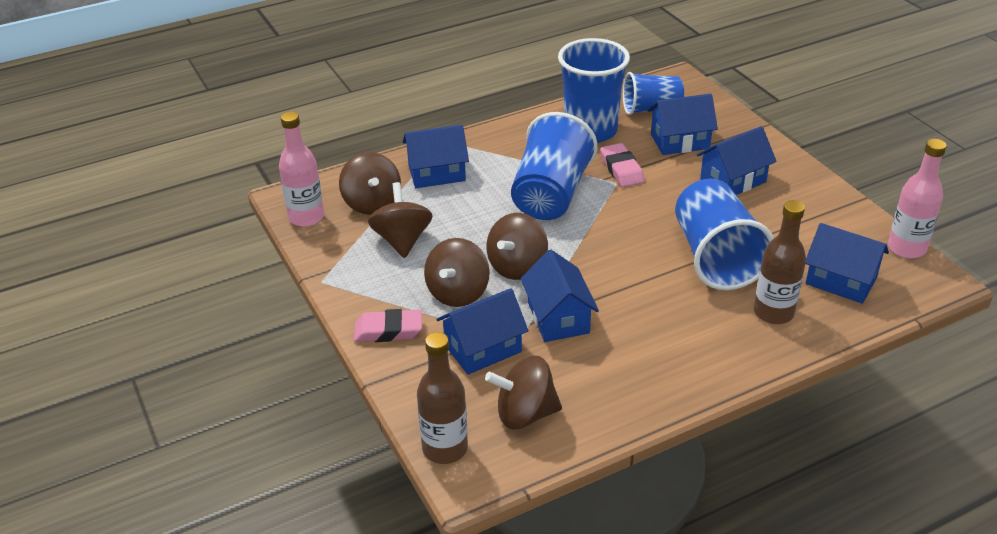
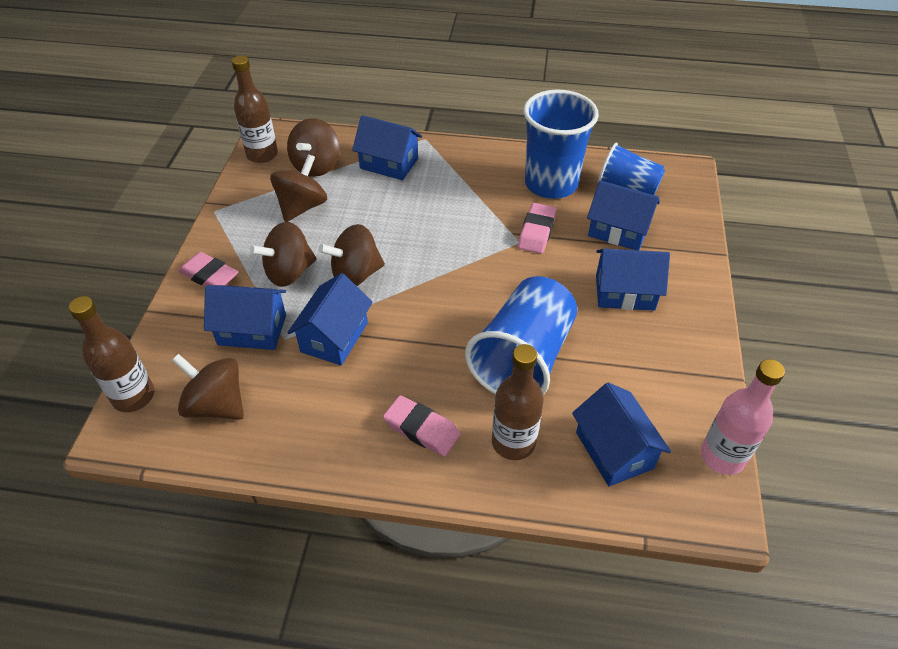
camera: 35 degrees right, 10 degrees up
pink bottle [279,111,324,227] -> brown bottle [232,55,278,163]
blue cup [511,112,597,220] -> none
none -> pink eraser [383,395,461,457]

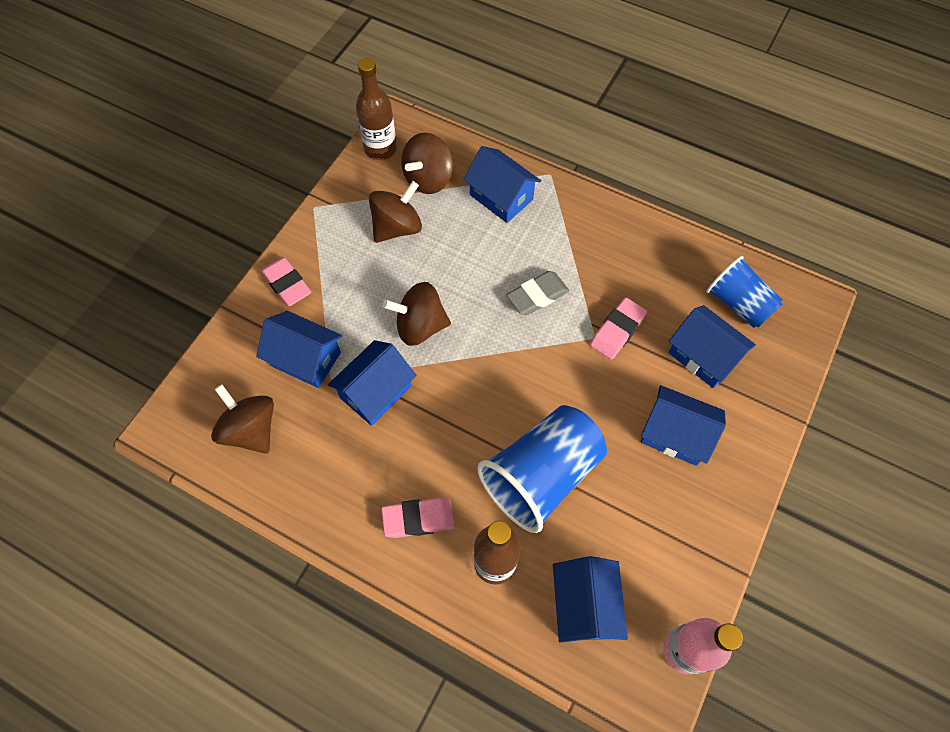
camera: 20 degrees right, 15 degrees up
brown bottle [69,296,154,412] -> none
brown spinning top [249,222,317,287] -> none
pink eraser [383,395,461,457] -> pink eraser turned 60 degrees counterclockwise [381,498,455,538]
blue cup [523,90,599,199] -> none
none -> grey eraser [506,271,569,315]

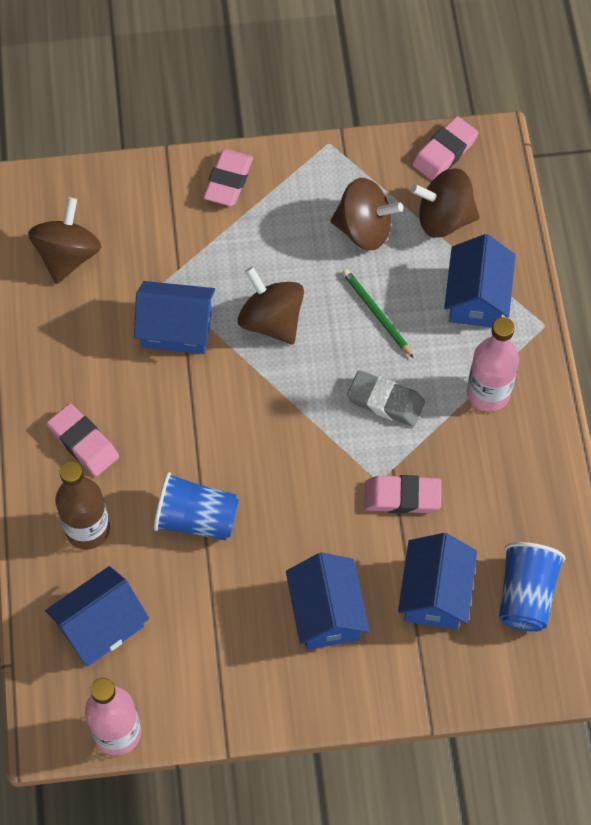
camera: 55 degrees right, 0 degrees up
blue house [256,311,342,388] -> none
brown bottle [356,58,397,160] -> pink eraser [412,116,478,181]
blue cup [477,405,607,533] -> blue cup [154,472,239,540], size x0.63
none -> green pencil [342,269,414,358]
none -> pink bottle [467,317,519,412]

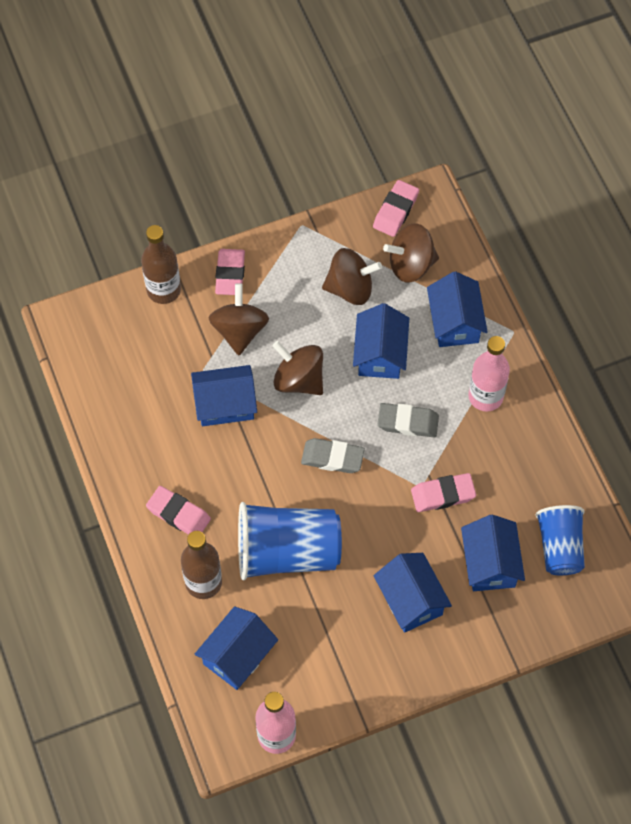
camera: 15 degrees left, 0 degrees up
brown spinning top [28,197,101,284] -> brown spinning top moved to [209,283,269,355]
blue cup [154,472,239,540] -> blue cup [238,502,342,580], size x1.58
green pencil [342,269,414,358] -> blue house [353,303,409,379]
none -> brown bottle [141,225,181,304]
none -> grey eraser [301,438,365,473]

